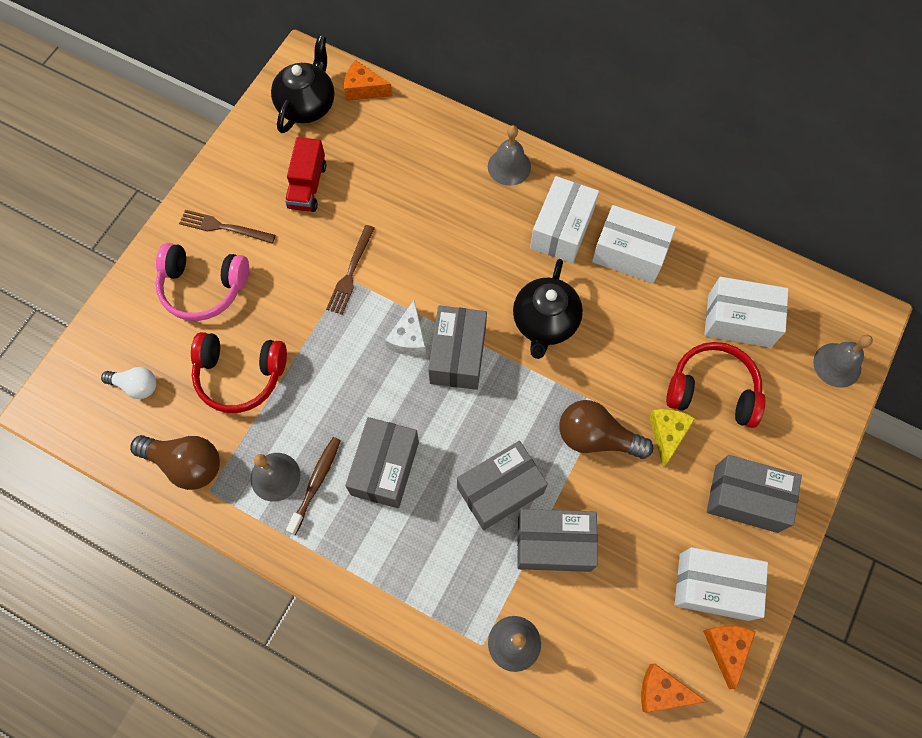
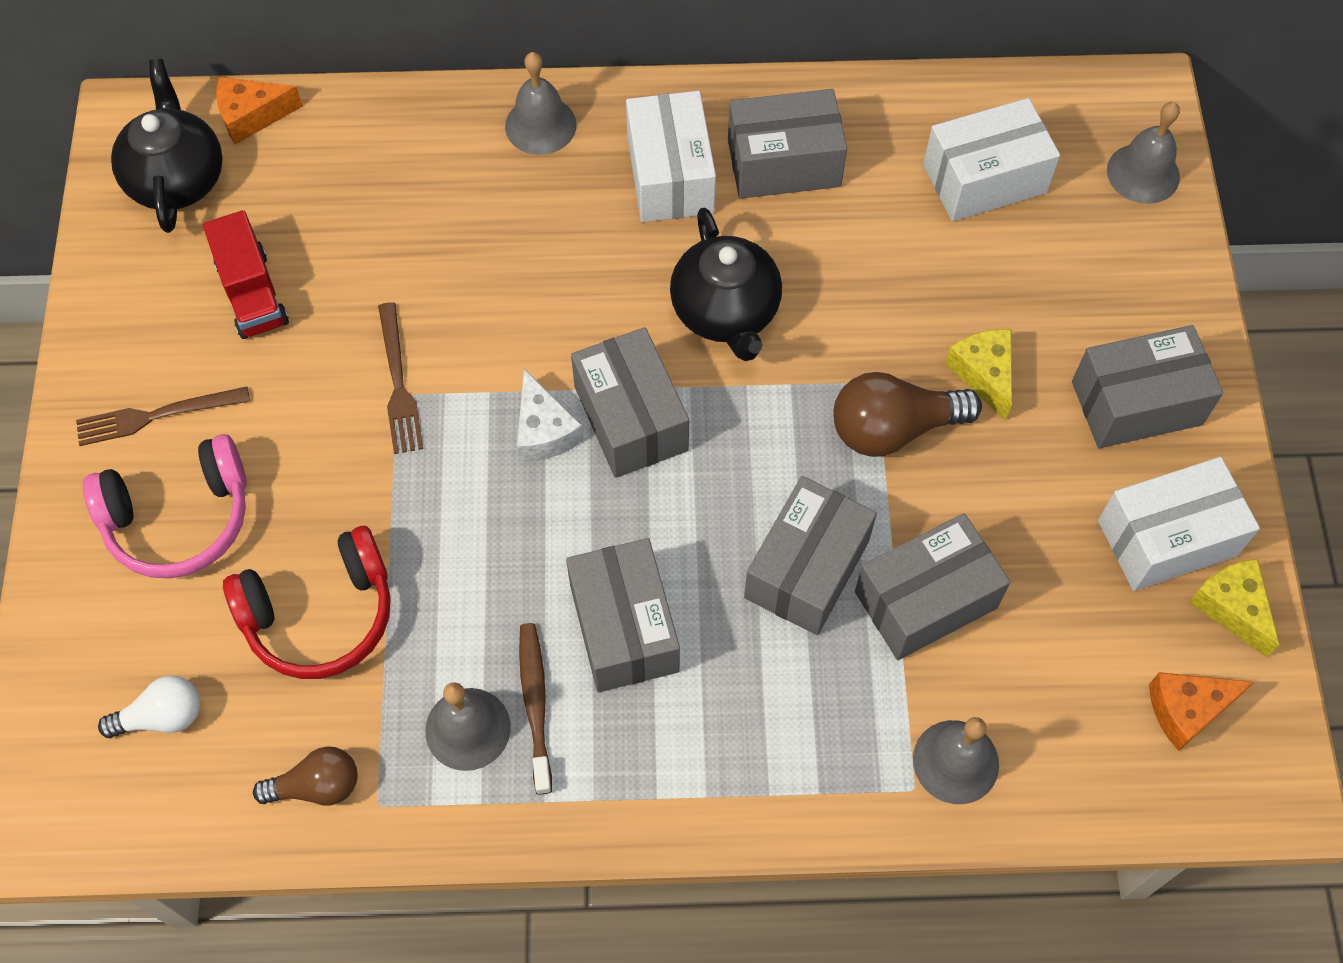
camera: 30 degrees left, 5 degrees down
brown light bulb [130,435,220,490] -> brown light bulb [253,746,357,805], size x0.63
white box [592,205,676,284] -> grey box [728,89,847,199]
red headphones [666,342,765,428] -> none
orange cheese [703,626,756,689] -> yellow cheese [1189,559,1279,657]

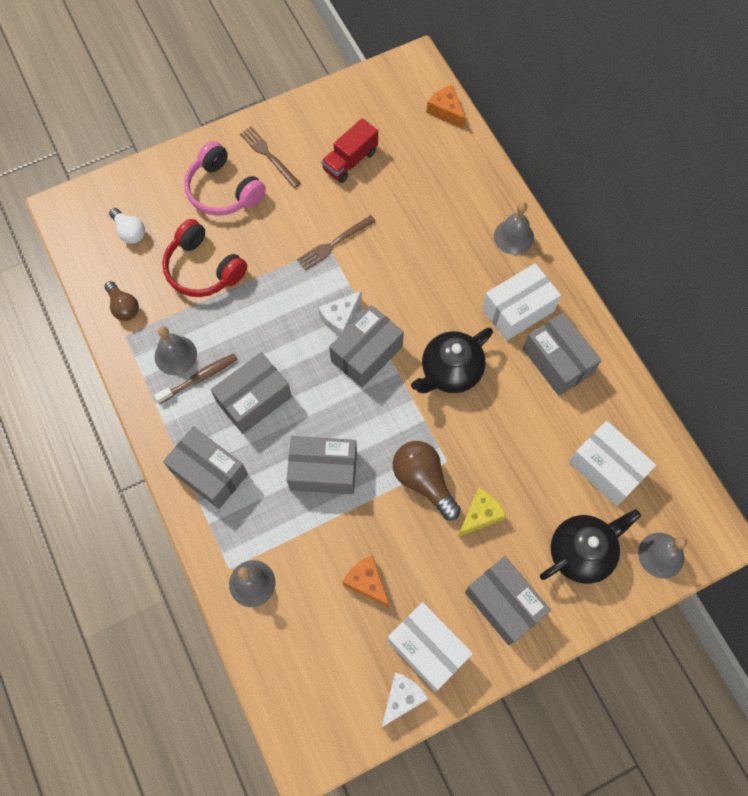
camera: 65 degrees right, 5 degrees up
black teapot [111,59,223,233] -> black teapot moved to [540,509,641,584]
grey box [855,513,1010,660] -> grey box moved to [163,427,248,509]
orange cheese [1149,672,1254,751] -> orange cheese moved to [342,555,389,607]
yellow cheese [1189,559,1279,657] -> white cheese [381,672,429,728]

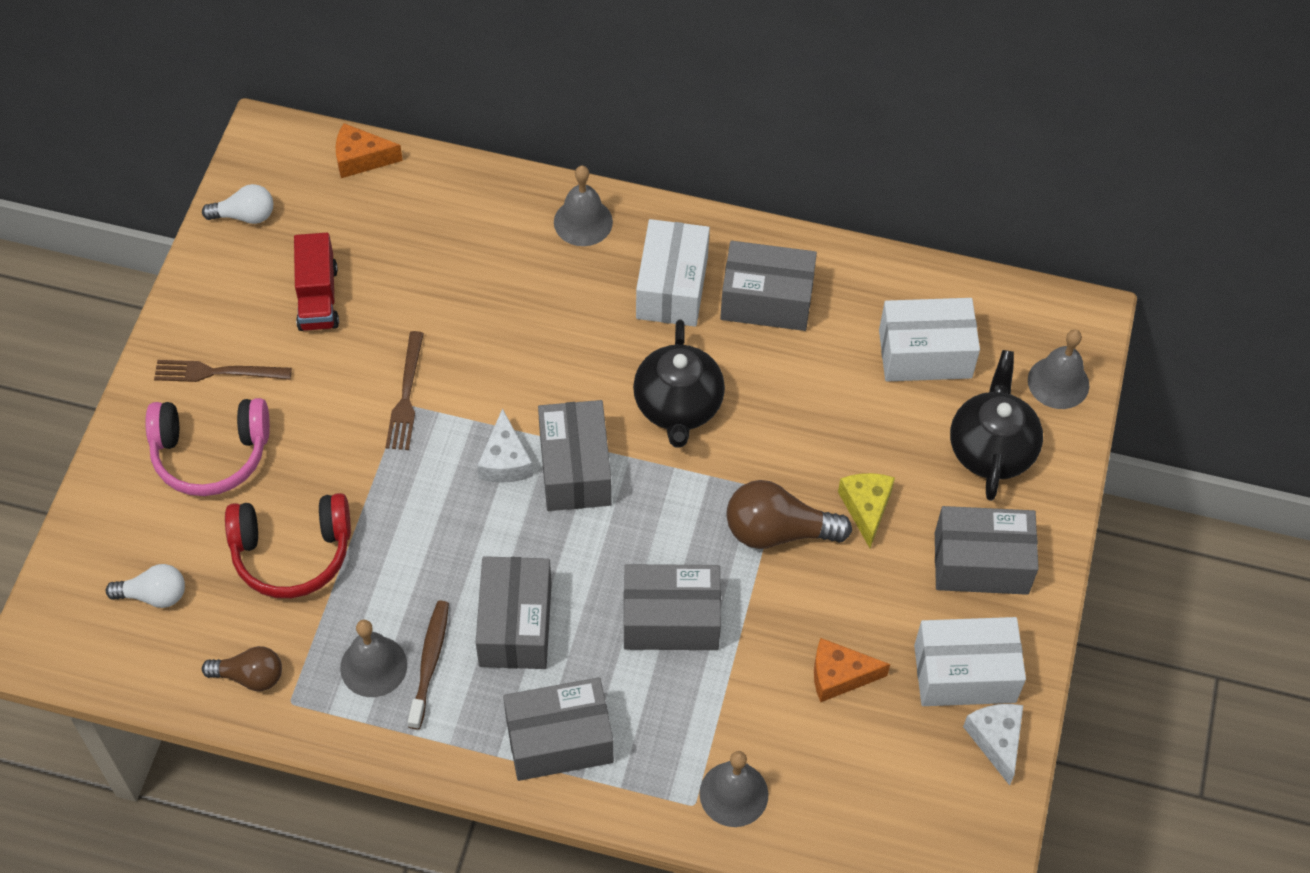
camera: 50 degrees left, 10 degrees down
grey box [287,436,357,494] -> grey box turned 45 degrees clockwise [624,564,721,650]
none -> white light bulb [202,184,273,224]

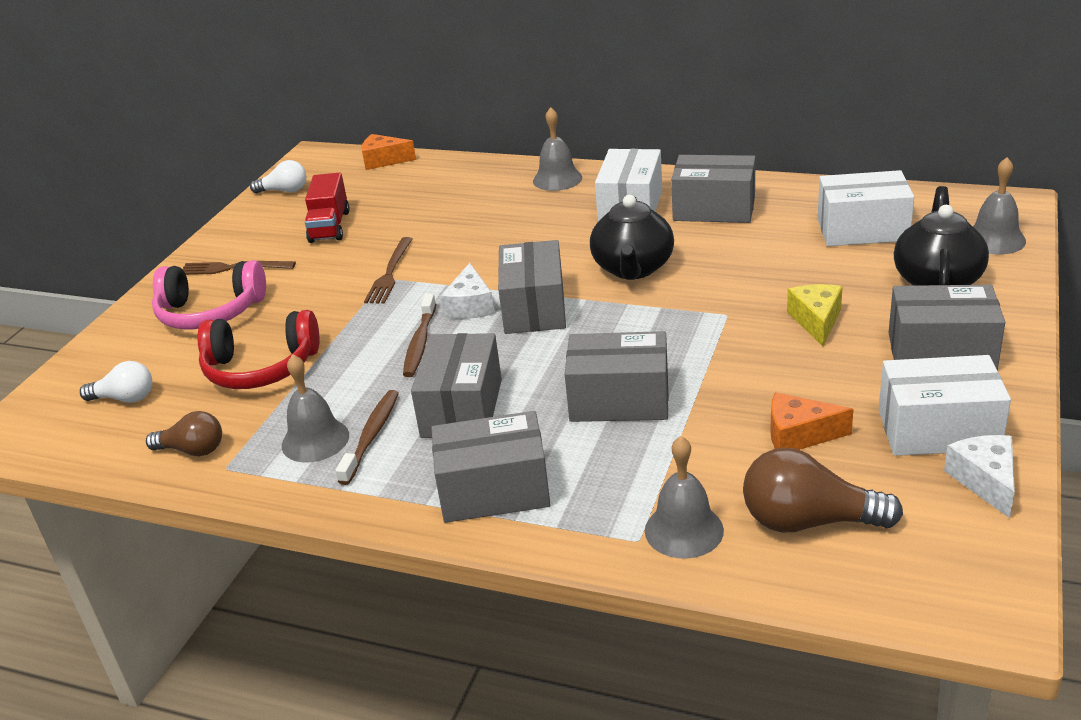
camera: 10 degrees right, 25 degrees down
brown light bulb [727,480,852,549] -> brown light bulb moved to [743,447,903,532]
none -> brown toothbrush [403,293,436,377]

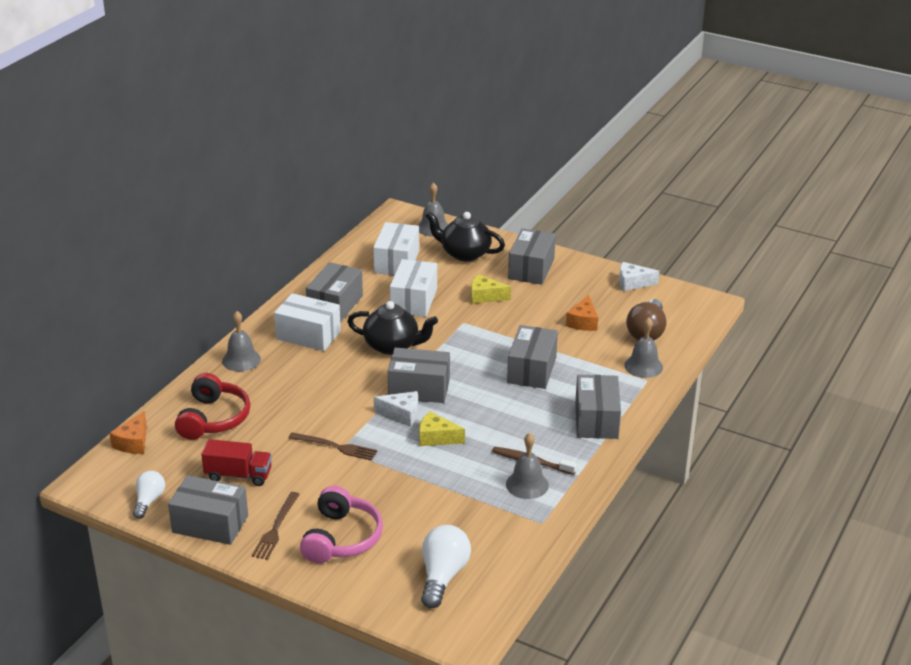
camera: 85 degrees left, 0 degrees up
white light bulb [80,361,152,403] -> white light bulb [421,525,471,608], size x1.59
brown light bulb [146,411,222,456] -> none
red headphones [197,310,320,389] -> red headphones moved to [175,373,251,440]
brown toothbrush [403,293,436,377] -> yellow cheese [419,411,465,446]
grey box [411,333,502,438] -> grey box moved to [168,475,248,545]
white box [879,355,1011,456] -> white box moved to [390,259,437,317]

